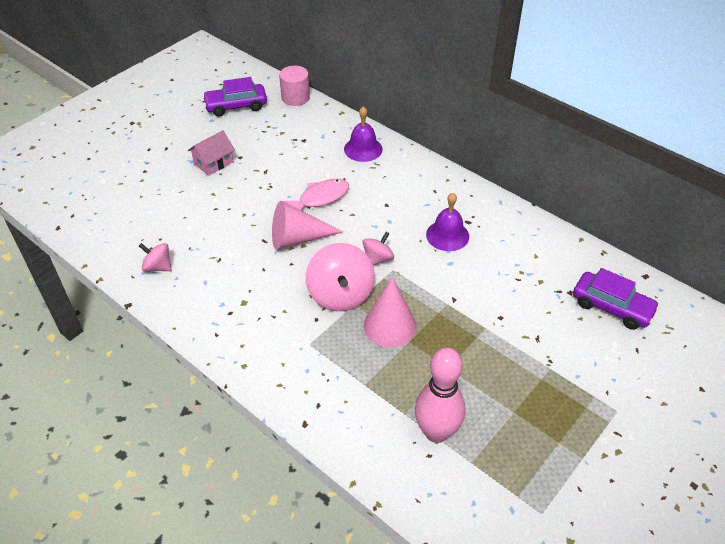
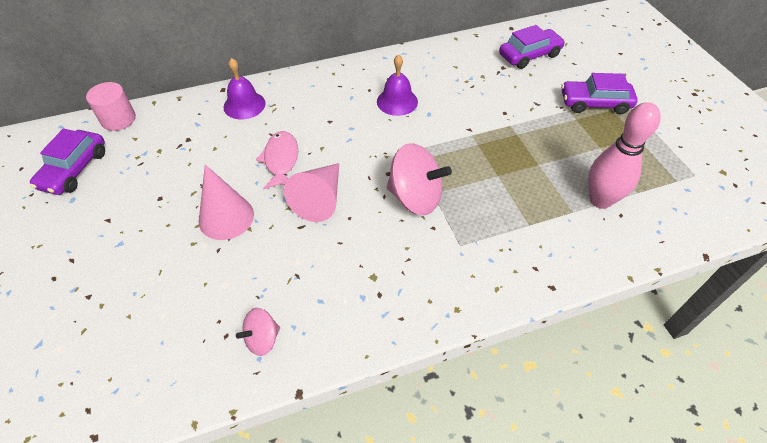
camera: 60 degrees left, 5 degrees up
pink house [188,130,235,176] -> none
pink spinning top [363,232,394,266] -> none
pink cone [364,277,416,348] -> pink cone moved to [199,165,254,240]
none -> purple car [561,73,638,114]

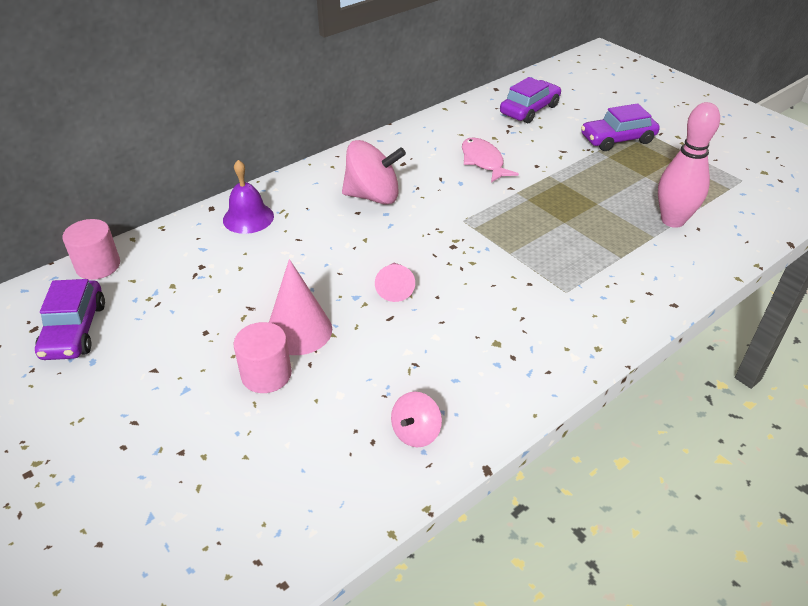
camera: 20 degrees left, 10 degrees down
pink fish [256,131,298,190] -> pink fish moved to [462,138,519,183]
pink cone [284,163,339,222] -> pink cone [375,262,415,302], size x0.64
purple bell [377,54,418,116] -> none
pink spinning top [387,143,452,215] -> pink spinning top moved to [342,140,406,204]
none -> pink cylinder [234,322,292,393]

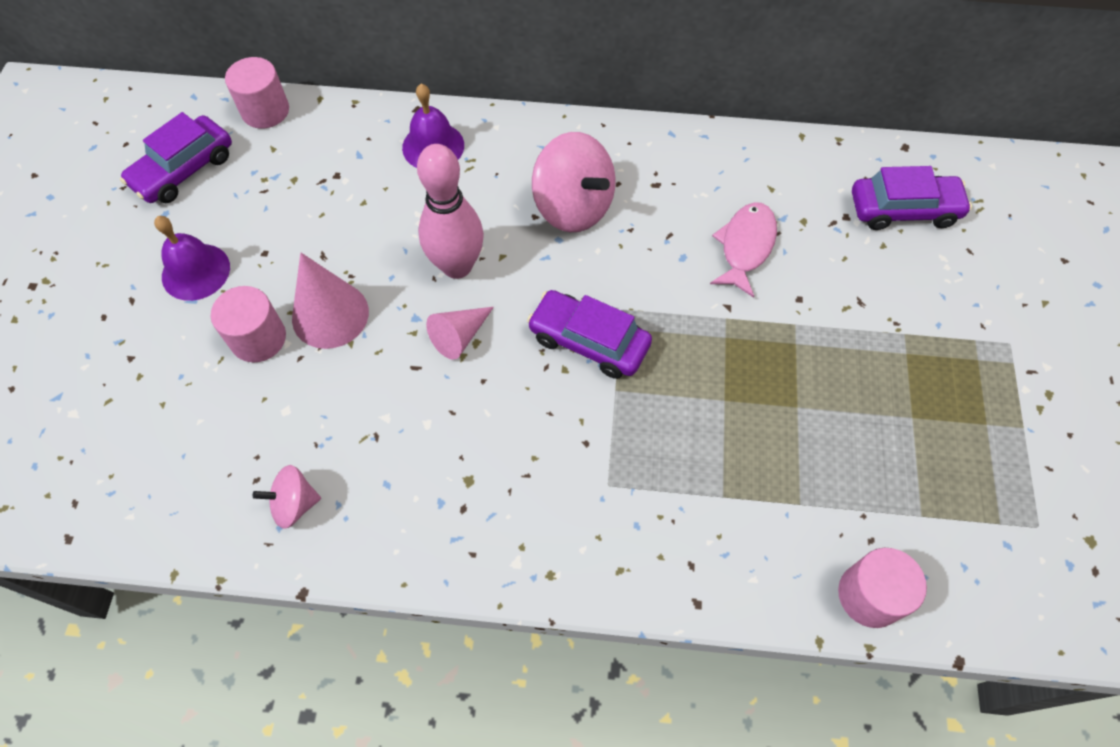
camera: 45 degrees right, 20 degrees up
purple car [581,103,660,151] -> purple car moved to [527,290,652,379]
pink bowling pin [658,102,720,228] -> pink bowling pin moved to [417,144,484,279]
none -> purple bell [154,216,230,301]
none -> pink cylinder [838,548,927,628]

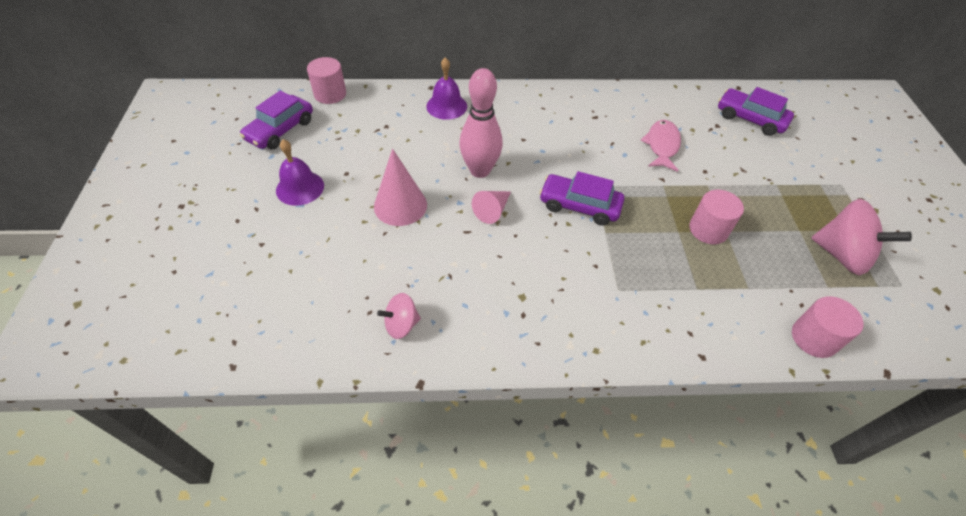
camera: 10 degrees left, 10 degrees down
pink cylinder [211,286,286,362] -> pink cylinder moved to [689,190,744,244]
pink spinning top [532,132,616,232] -> pink spinning top moved to [812,199,912,276]
purple car [852,166,972,230] -> purple car turned 135 degrees counterclockwise [718,87,794,136]

